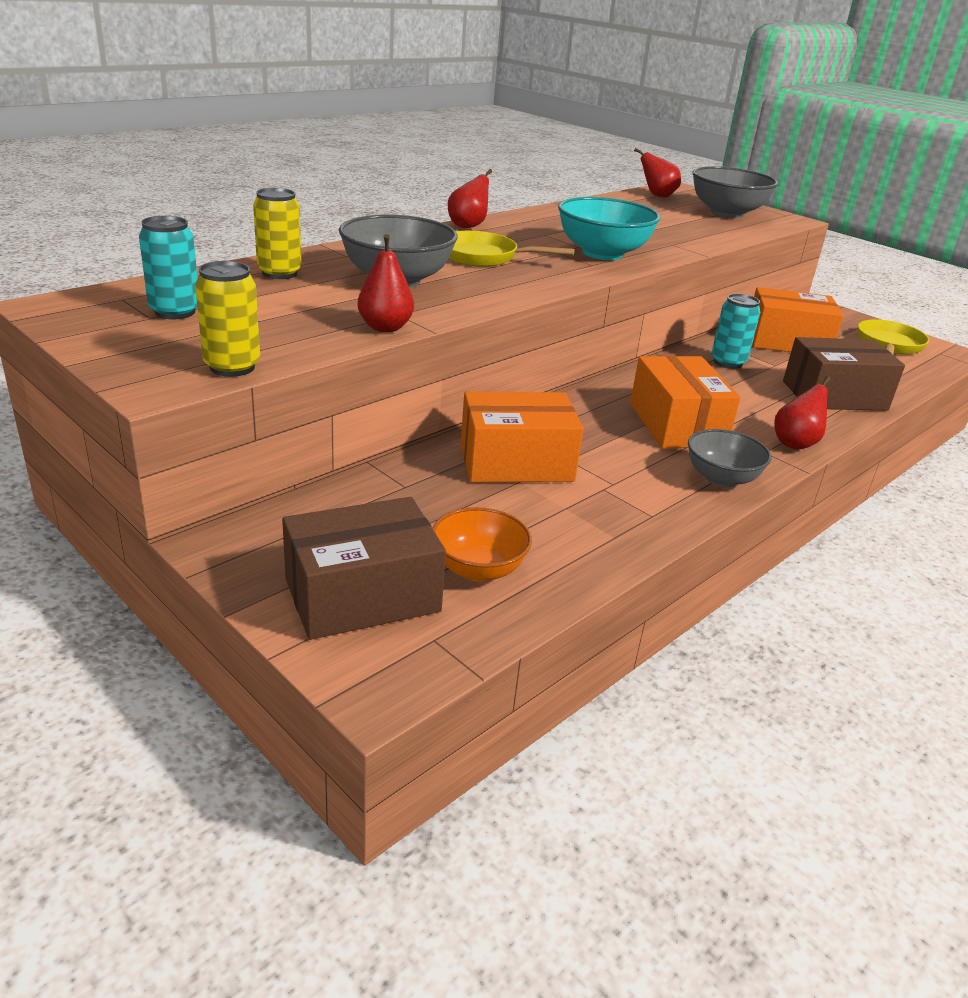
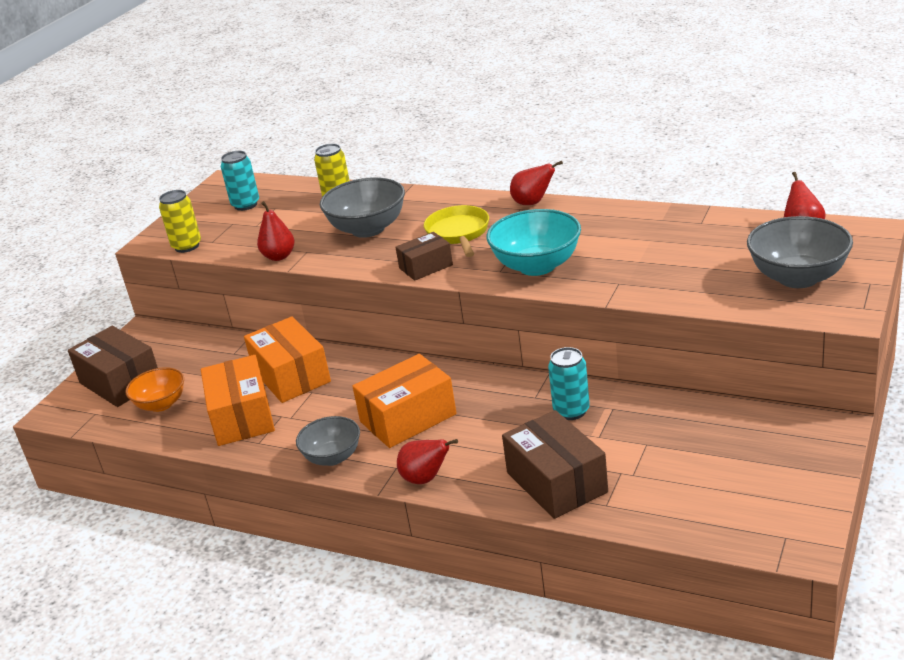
camera: 75 degrees right, 0 degrees up
orange box [752,287,843,352] -> orange box moved to [201,355,275,446]
yellow pan [858,319,929,355] -> none
none -> brown box [395,232,453,281]

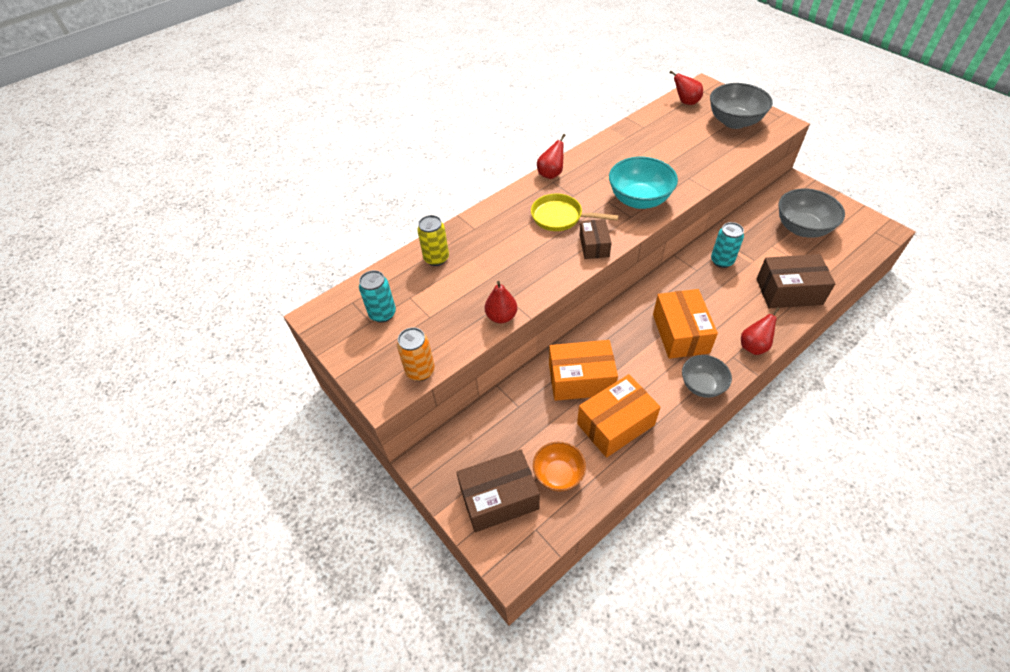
camera: 65 degrees left, 20 degrees up
yellow can [159,190,201,253] -> orange can [397,327,435,381]
orange box [201,355,275,446] -> orange box turned 45 degrees counterclockwise [577,374,660,458]
grey bowl [320,177,405,238] -> grey bowl moved to [779,188,845,238]

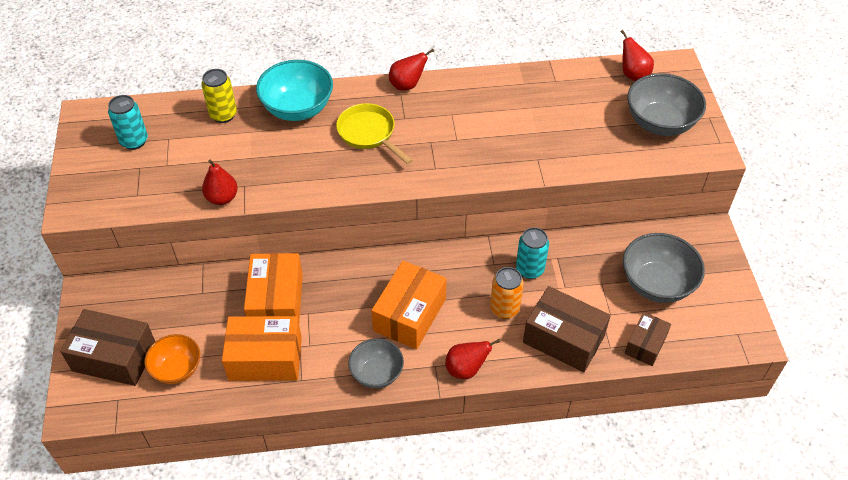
camera: 30 degrees right, 0 degrees up
orange can [397,327,435,381] -> orange can moved to [490,267,524,319]
orange box [549,340,618,401] -> orange box turned 60 degrees clockwise [244,253,303,321]
brown box [580,219,611,259] -> brown box moved to [625,312,671,366]
turquoise bowl [609,157,678,209] -> turquoise bowl moved to [256,60,333,121]

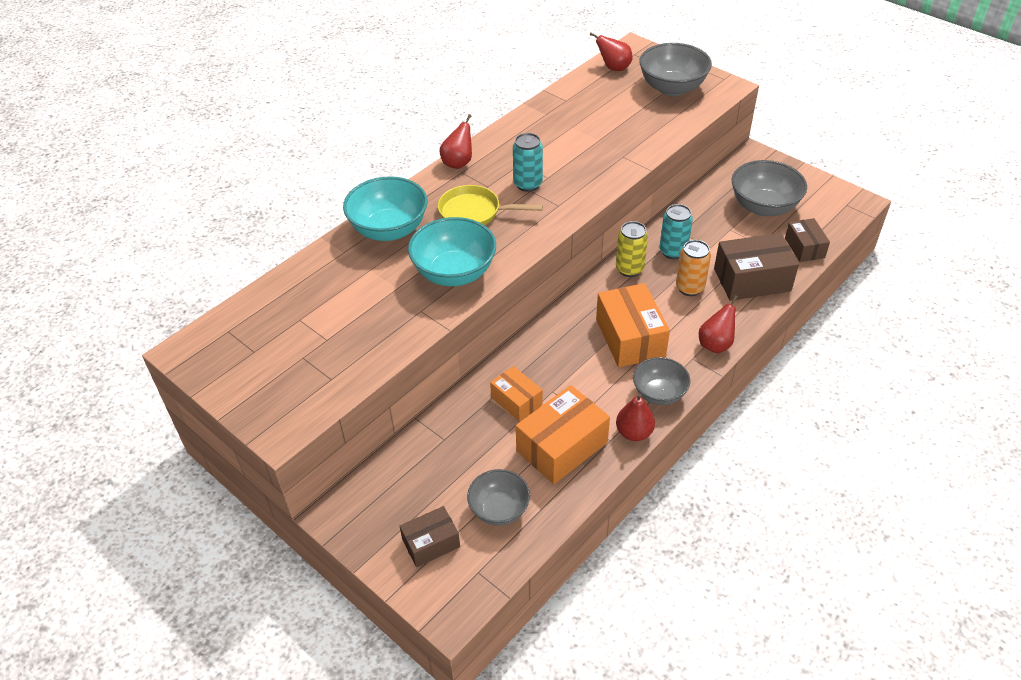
camera: 40 degrees left, 5 degrees down
brown box [60,309,155,386] -> brown box [400,506,460,567], size x0.59
turquoise can [108,95,148,150] -> turquoise can moved to [513,133,543,192]
orange bowl [145,334,200,384] -> grey bowl [467,469,530,526]
yellow can [201,69,237,123] -> yellow can moved to [616,221,648,277]
red pear [202,160,238,205] -> red pear moved to [616,393,655,441]
orange box [244,253,303,321] -> orange box [490,366,543,422], size x0.59
none -> turquoise bowl [408,217,496,286]

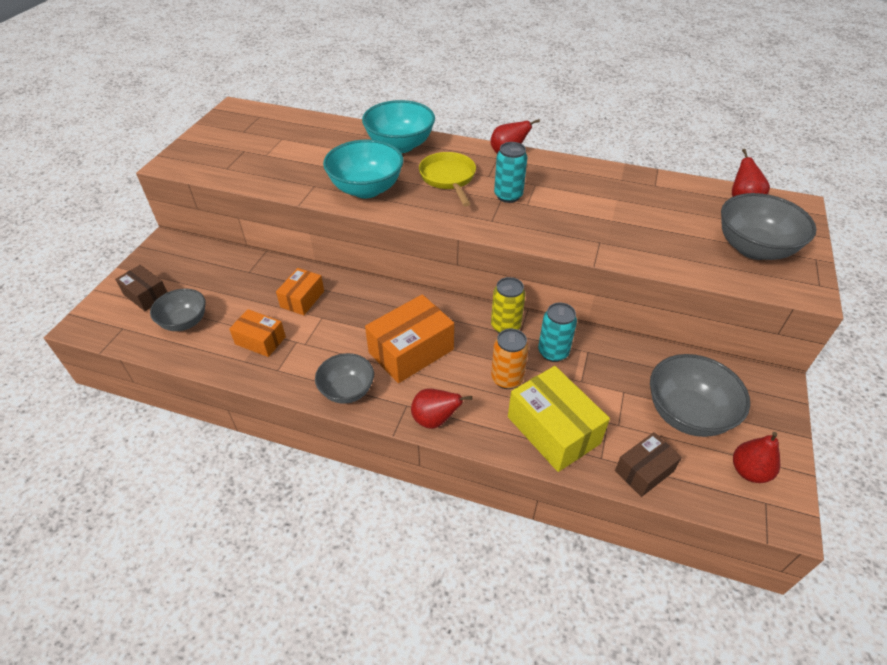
camera: 65 degrees right, 0 degrees up
orange box [516,385,610,484] -> orange box [229,309,286,357], size x0.59
red pear [616,393,655,441] -> red pear moved to [733,432,780,483]
brown box [714,233,799,301] -> yellow box [508,366,610,472]

